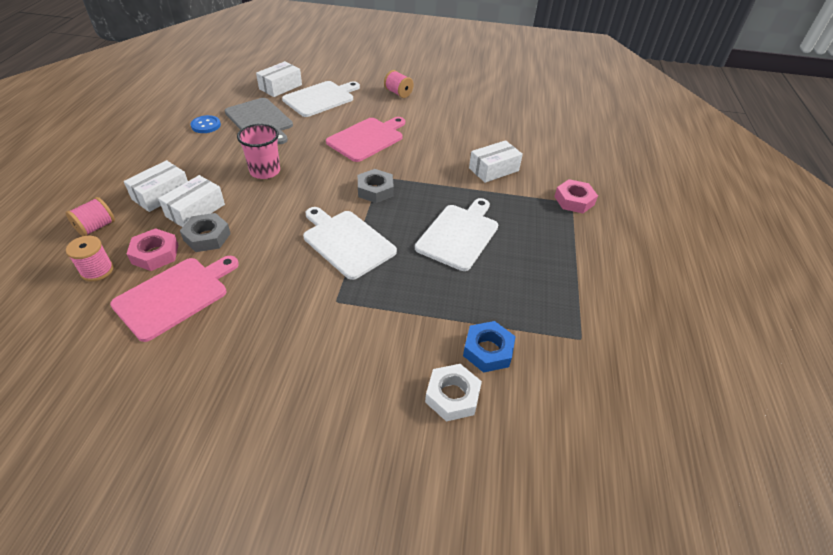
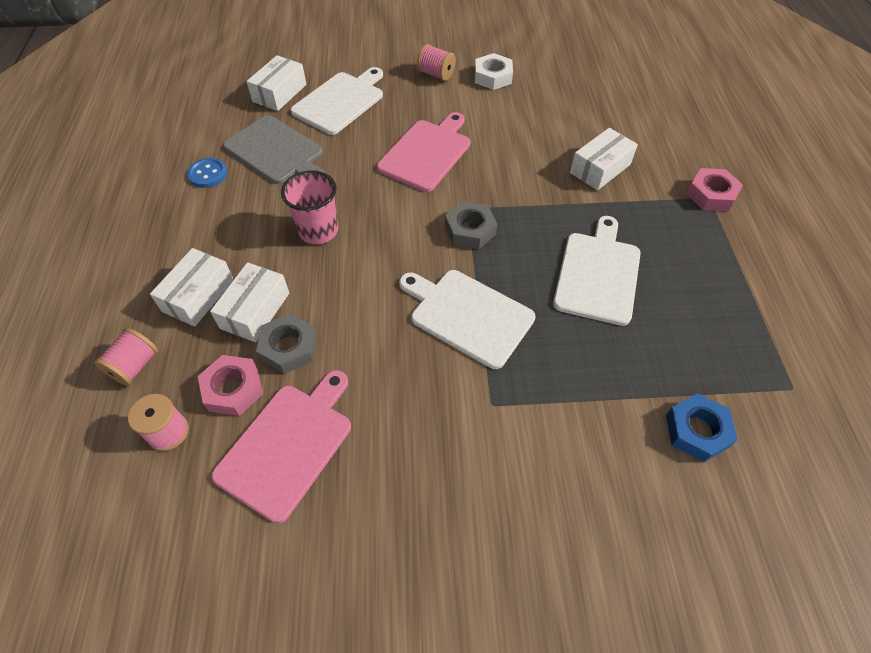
camera: 10 degrees left, 10 degrees up
white nut [425,364,482,422] -> white nut moved to [475,53,513,90]

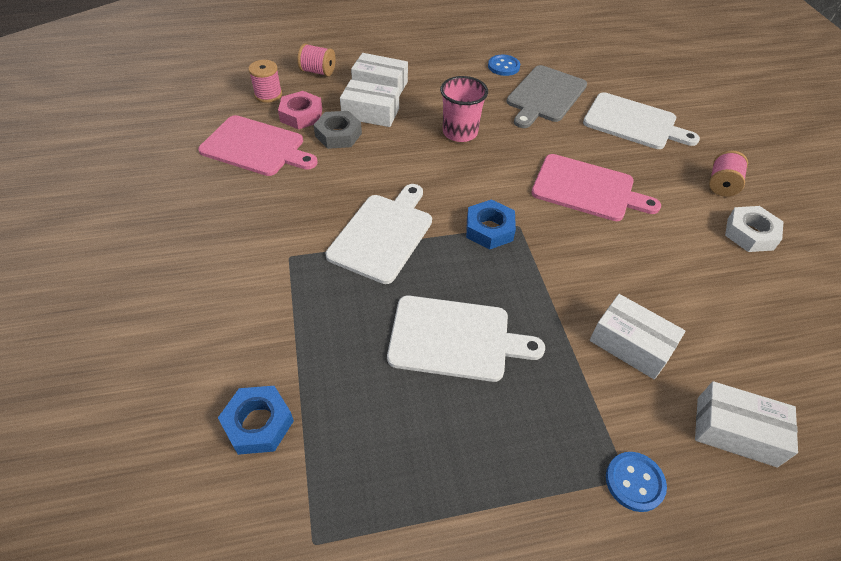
camera: 80 degrees right, 5 degrees down
white box [246,55,307,111] -> white box moved to [695,381,798,467]
grey nut [445,201,497,249] -> blue nut [466,199,516,250]
pink nut [686,168,743,211] -> blue button [606,452,667,512]

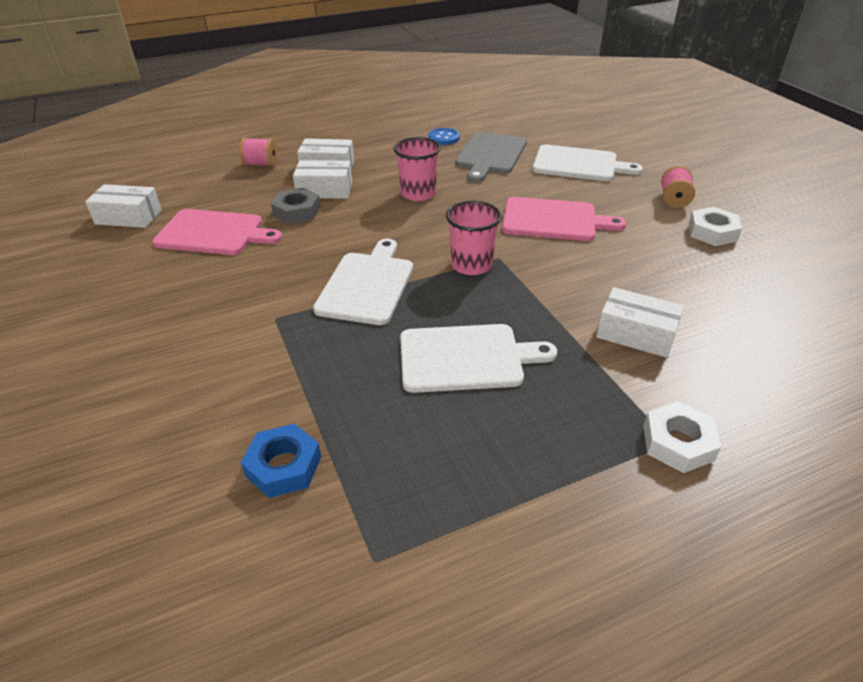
camera: 10 degrees left, 10 degrees down
pink spool [248,60,282,103] -> none
pink nut [278,91,322,129] -> none
blue nut [466,199,516,250] -> pink cup [446,201,502,275]
blue button [606,452,667,512] -> white nut [643,402,721,473]
white box [695,381,798,467] -> white box moved to [85,184,162,228]

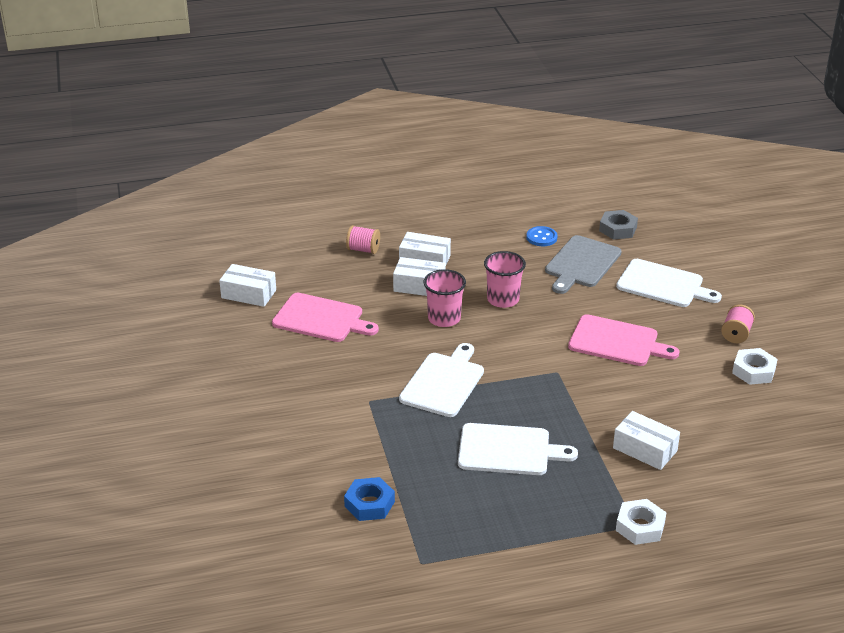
camera: 10 degrees right, 5 degrees down
grey nut [271,188,321,224] -> grey nut moved to [599,210,638,240]
pink cup [446,201,502,275] -> pink cup moved to [424,269,466,327]

